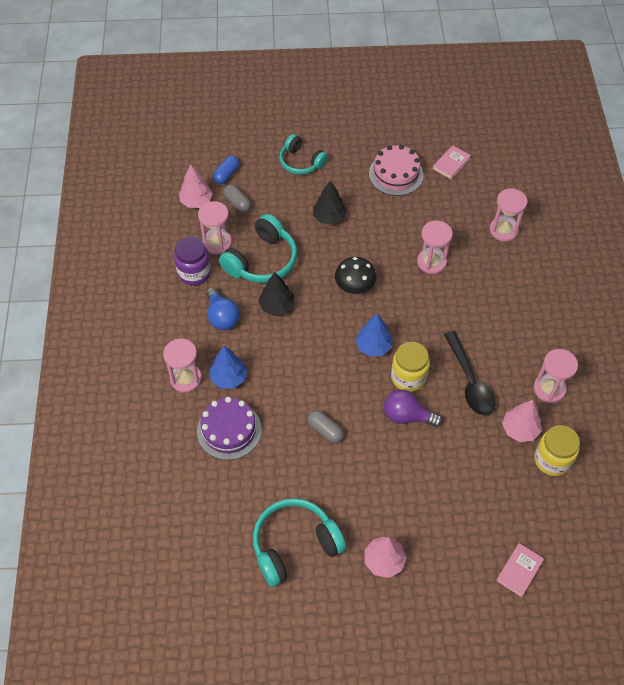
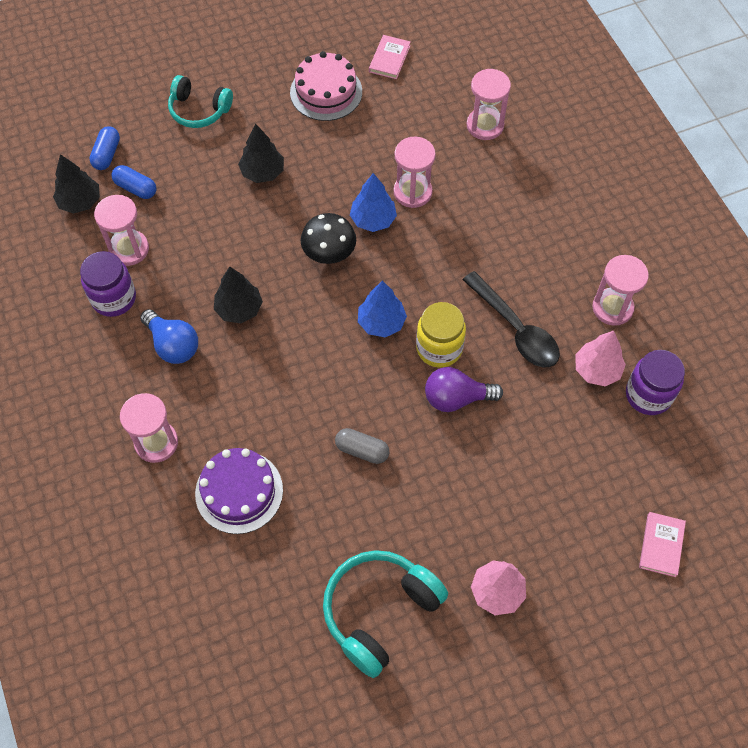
camera: 20 degrees left, 5 degrees up
pink tree [179,164,213,208] -> black tree [53,154,100,214]
blue tree [209,346,247,389] -> blue tree moved to [350,173,397,232]
turquoise headphones [219,214,297,283] -> none
grey capsule [223,184,251,213] -> blue capsule [111,165,157,199]
yellow jar [534,425,580,476] -> purple jar [626,350,685,415]

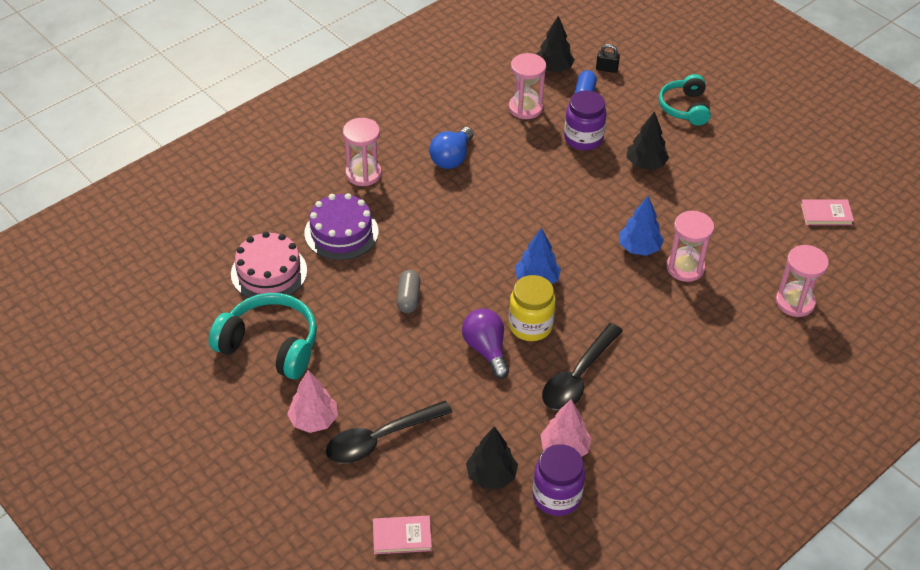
camera: 70 degrees right, 15 degrees down
purple jar [80,251,136,317] -> purple jar moved to [564,90,607,150]
blue capsule [89,126,120,170] -> black padlock [596,44,620,73]
black tree [214,266,263,323] -> black tree moved to [466,426,518,489]
pink cake [290,51,362,121] -> pink cake moved to [231,231,307,298]
black mushroom [301,213,356,264] -> none
pink hourglass [592,255,649,326] -> none
none -> black spoon [326,401,453,464]

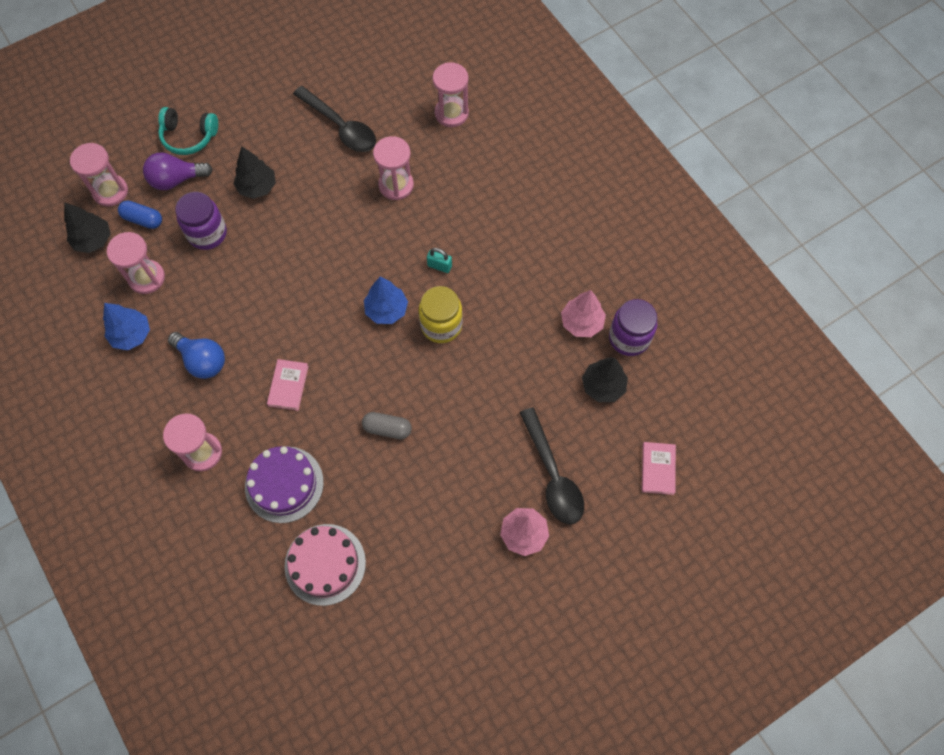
camera: 80 degrees left, 20 degrees up
turquoise headphones [209,293,317,379] -> none
purple light bulb [462,308,509,379] -> purple light bulb moved to [143,152,213,190]
black spoon [542,323,623,410] -> black spoon moved to [293,86,376,152]
black padlock [596,44,620,73] -> pink hourglass [70,143,128,207]
blue tree [619,196,664,256] -> blue tree moved to [103,303,150,350]
pink book [801,199,854,225] -> pink book moved to [267,359,308,411]
none -> turquoise padlock [427,248,452,273]

